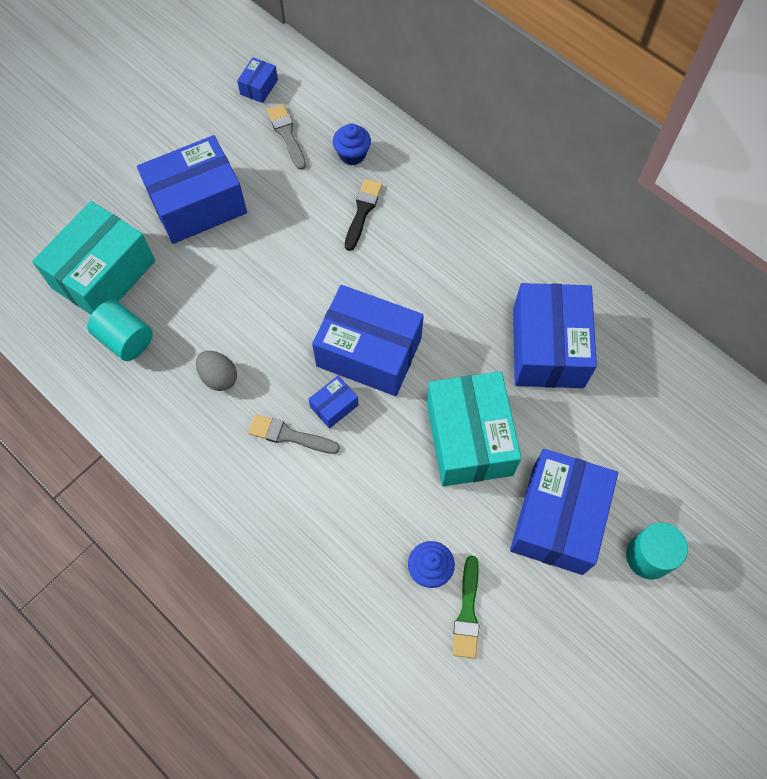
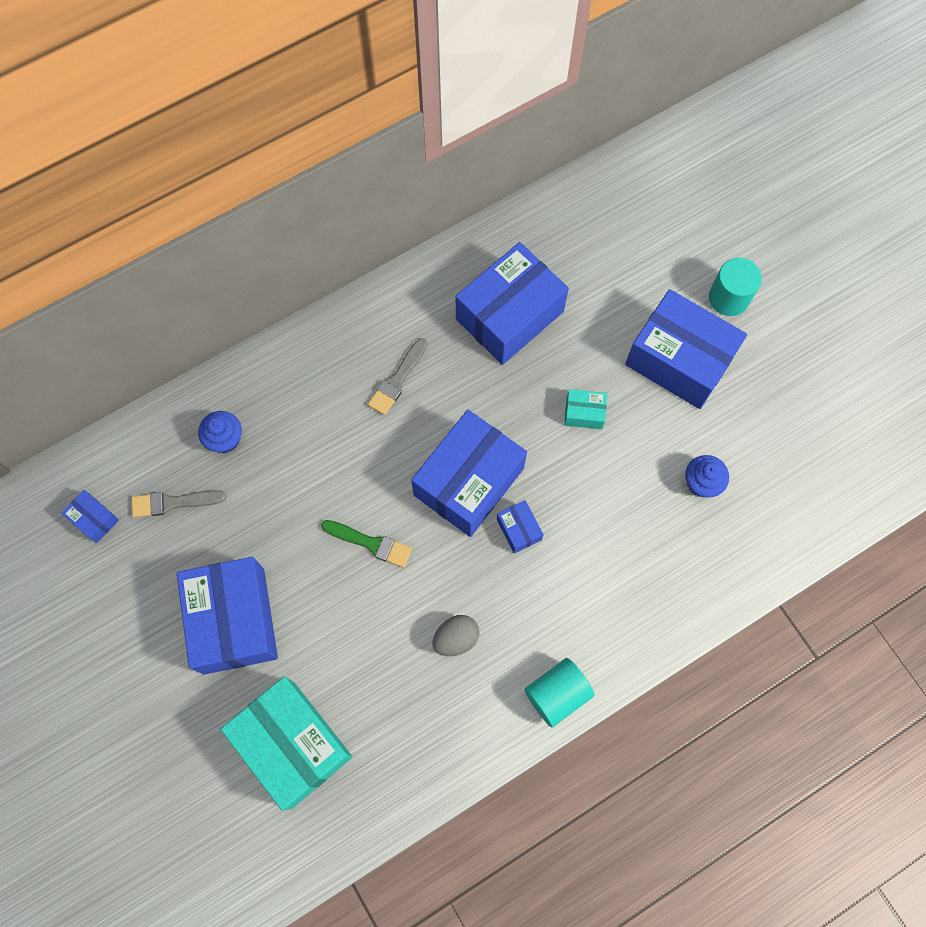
camera: 75 degrees left, 5 degrees up
turquoise cylinder [87,300,153,361] -> turquoise cylinder moved to [524,658,595,727]
grey brush [248,414,340,454] -> grey brush moved to [368,338,428,415]
black brush [345,179,382,251] -> none
turquoise box [426,371,522,486] -> turquoise box [564,389,607,429], size x0.43
green brush [452,555,479,658] -> green brush moved to [321,520,412,568]
blue box [513,283,597,388] -> blue box turned 60 degrees counterclockwise [456,242,569,365]

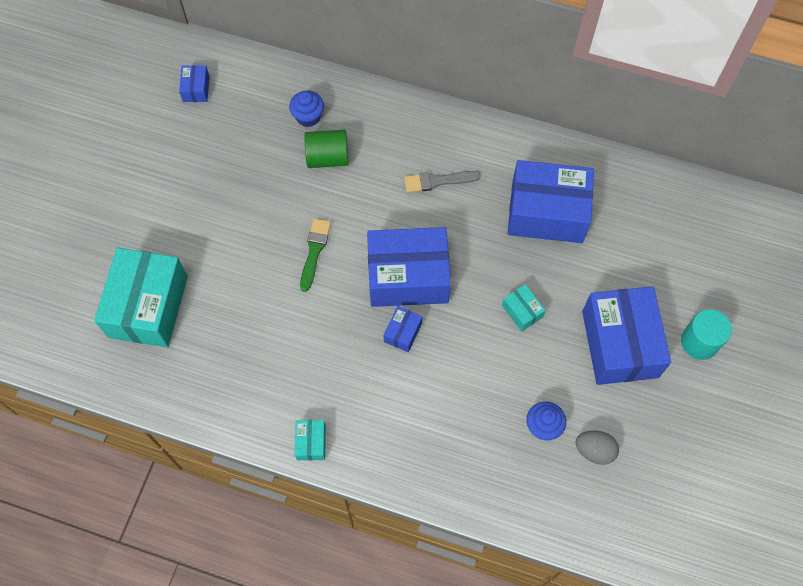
camera: 50 degrees right, 5 degrees down
grey brush [131,490,226,518] -> none
blue box [177,557,278,675] -> none
green brush [321,520,412,568] -> green brush turned 150 degrees counterclockwise [300,218,331,292]
grey egg [432,615,479,656] -> grey egg moved to [576,430,619,465]
turquoise cylinder [524,658,595,727] -> turquoise box [295,420,326,460]
none -> green cylinder [304,130,349,168]

